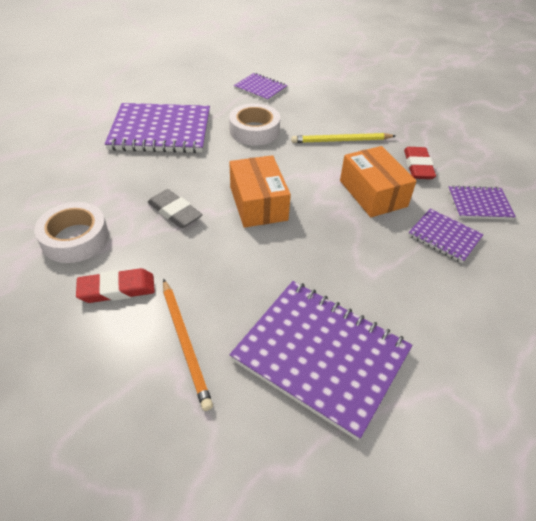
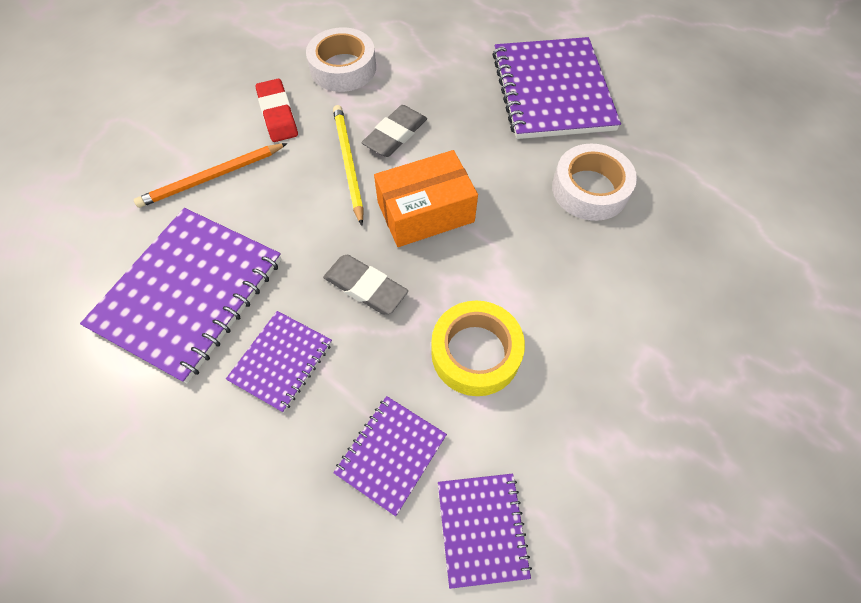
camera: 85 degrees right, 15 degrees up
purple notebook [234,73,288,102] -> purple notebook moved to [226,311,332,413]
yellow pencil [291,133,395,143] -> yellow pencil moved to [333,105,364,226]
orange box [340,146,416,217] -> yellow tape [431,300,525,396]
red eraser [404,147,436,179] -> none
none -> grey eraser [323,255,408,314]

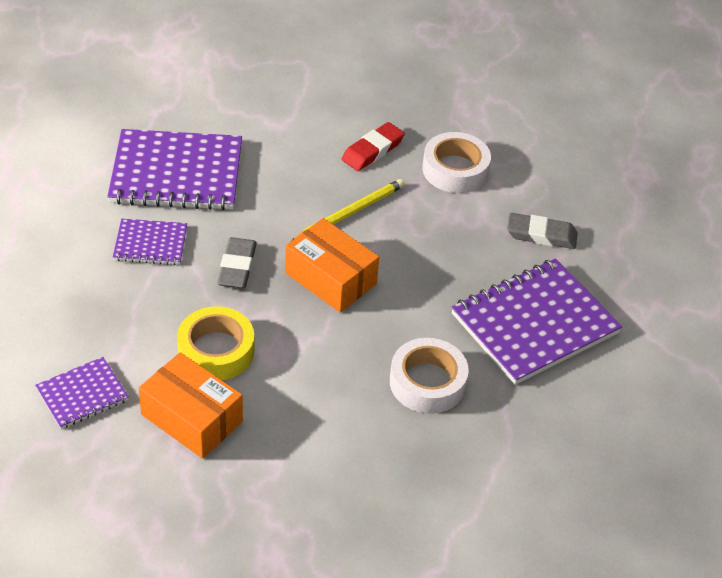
camera: 60 degrees right, 15 degrees down
orange pencil [134,143,288,208] -> none
purple notebook [333,396,447,516] -> none
grey eraser [361,105,427,157] -> grey eraser moved to [507,213,578,249]
none -> orange box [138,352,243,459]

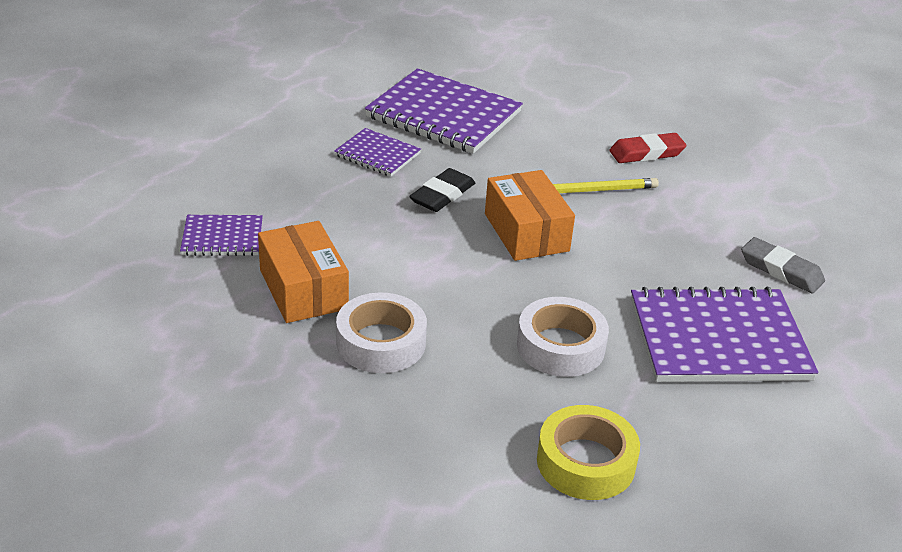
camera: 30 degrees right, 10 degrees down
yellow tape [177,306,254,380] -> yellow tape moved to [537,405,640,500]
grey eraser [217,237,257,289] -> black eraser [409,168,475,212]
white tape [422,132,491,193] -> white tape moved to [336,293,427,373]

